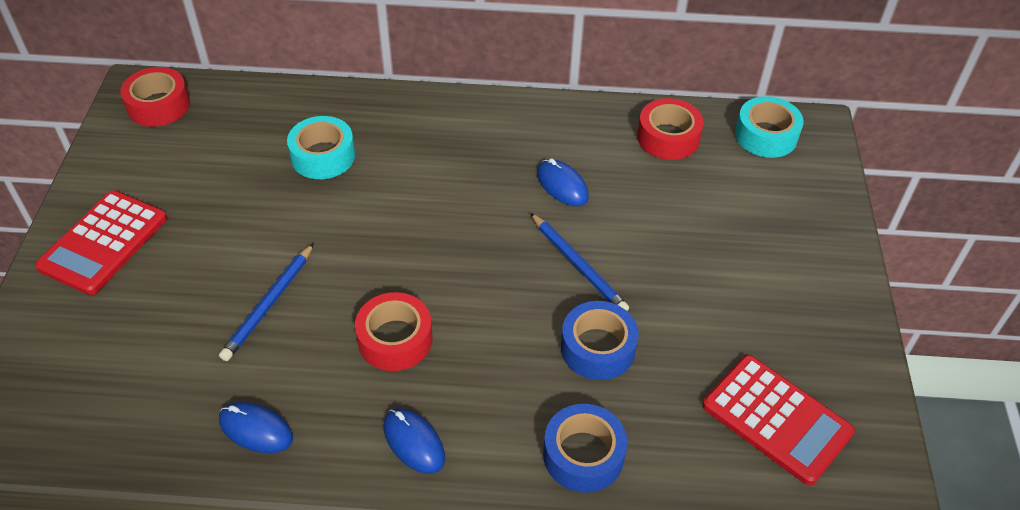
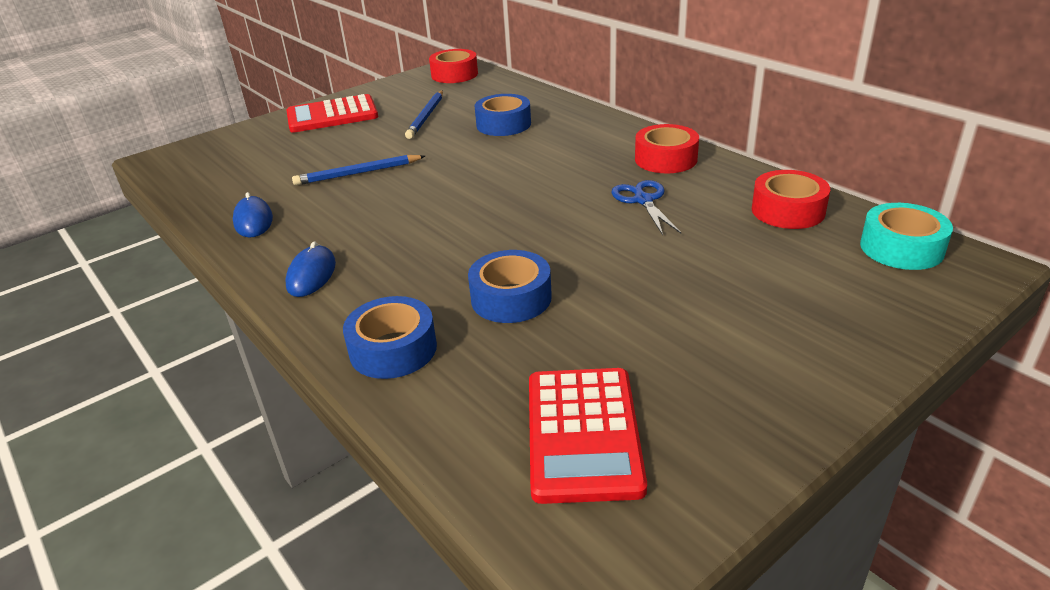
camera: 50 degrees right, 15 degrees down
turquoise tape [287,116,355,179] -> blue tape [474,94,531,136]
red tape [355,292,432,371] -> red tape moved to [635,124,699,173]
blue pencil [531,213,629,311] -> blue pencil moved to [405,90,443,139]
blue mouse [537,158,589,206] -> blue scissors [612,180,681,235]

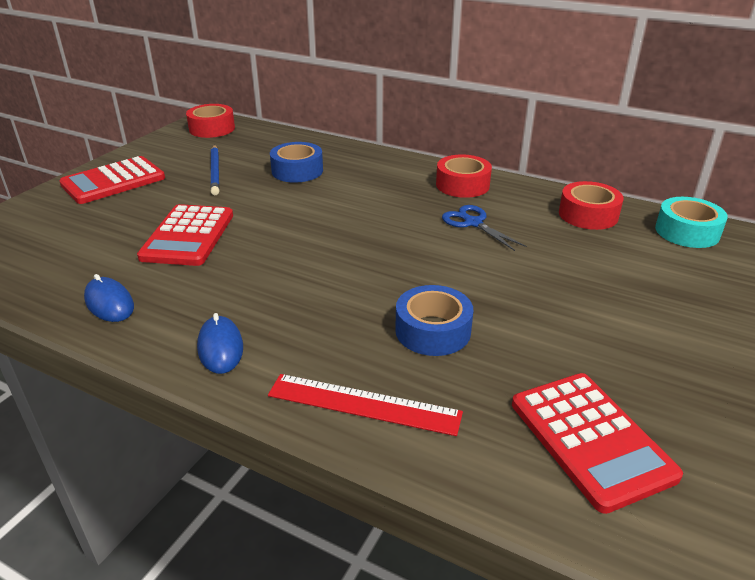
camera: 25 degrees left, 0 degrees up
blue pencil [292,155,425,186] -> red calculator [137,204,233,266]
blue tape [343,296,437,379] -> red ruler [268,374,463,436]

